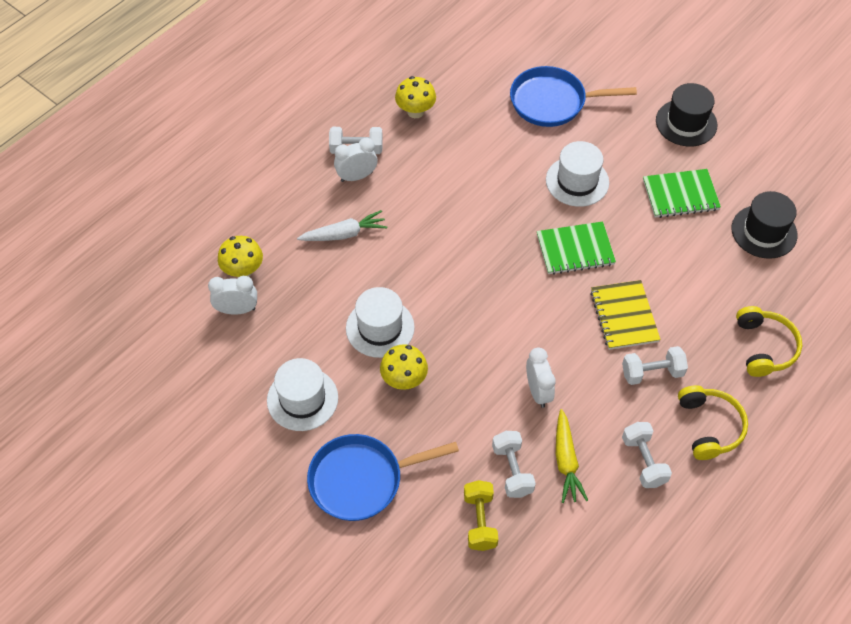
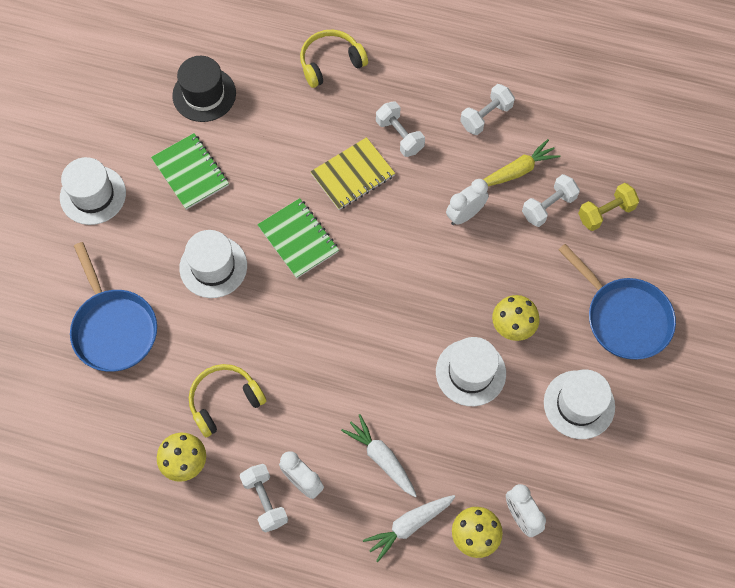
camera: 115 degrees left, 10 degrees up
black hat [656,83,717,147] -> white hat [60,157,126,225]
yellow headphones [678,385,748,460] -> yellow headphones moved to [189,364,266,437]
none -> white carrot [363,495,456,562]

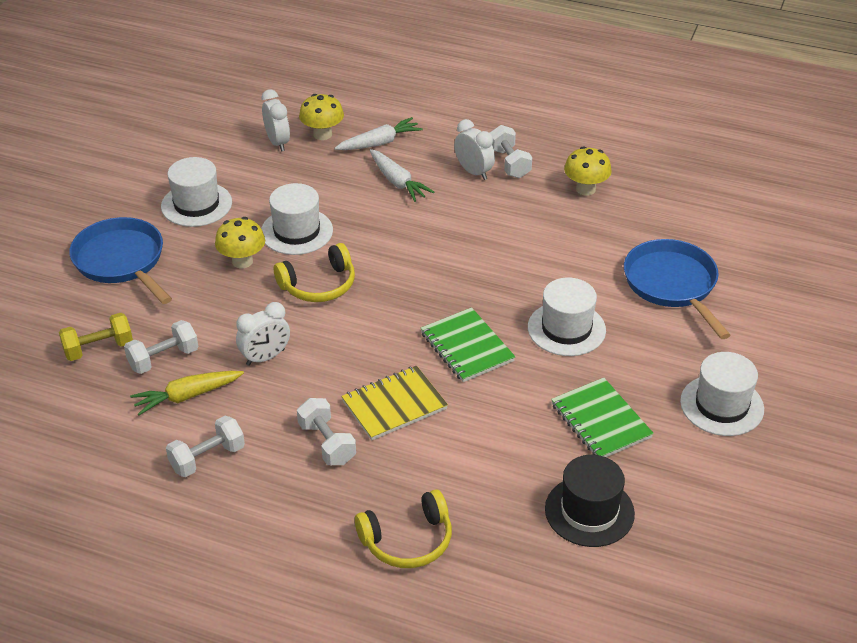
camera: 175 degrees left, 25 degrees down
yellow headphones [189,364,266,437] -> yellow headphones moved to [274,243,355,302]

